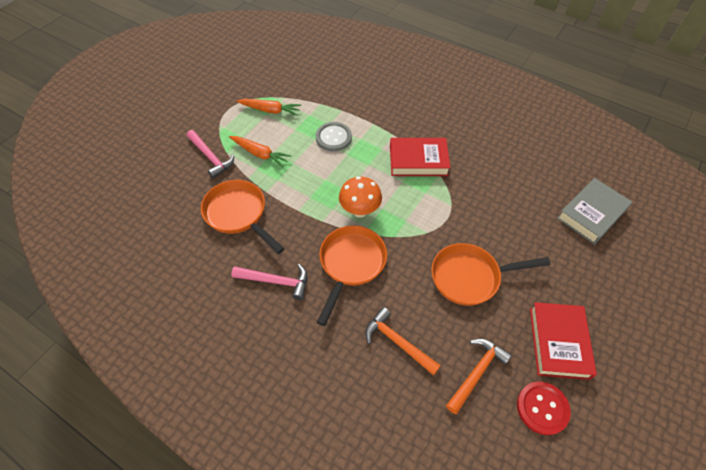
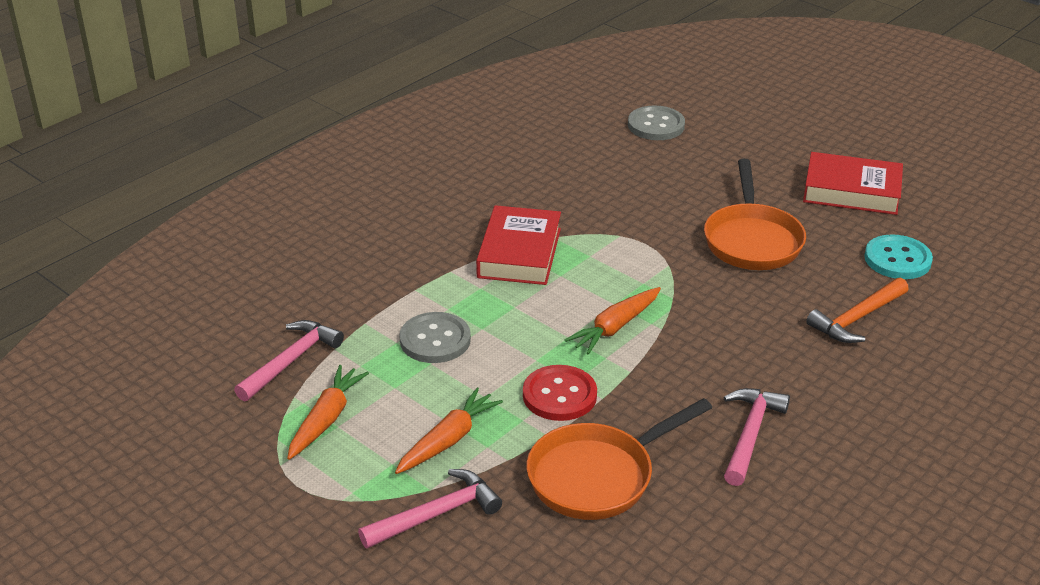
camera: 80 degrees left, 20 degrees down
orange pan [316,225,387,326] -> none
orange mushroom [339,176,382,218] -> orange carrot [565,287,661,355]
orange hammer [446,338,512,414] -> turquoise button [864,234,933,279]
red button [517,381,571,435] -> red button moved to [523,365,597,421]
grey book [557,178,632,244] -> grey button [628,106,685,140]
none -> pink hammer [234,320,344,401]

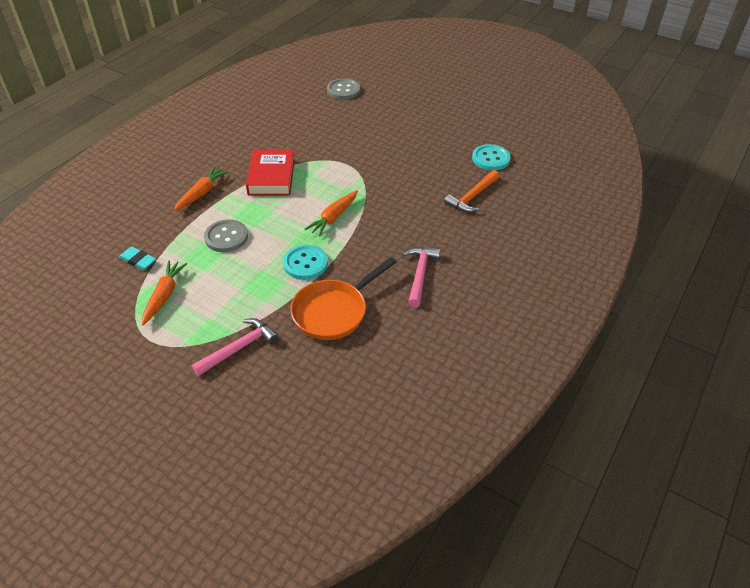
camera: 10 degrees left, 10 degrees up
pink hammer [234,320,344,401] -> turquoise eraser [119,246,156,270]
orange carrot [395,387,503,474] -> orange carrot moved to [174,166,229,211]
red button [523,365,597,421] -> turquoise button [283,245,328,280]
orange pan [704,159,806,270] -> none
red book [803,152,903,215] -> none

